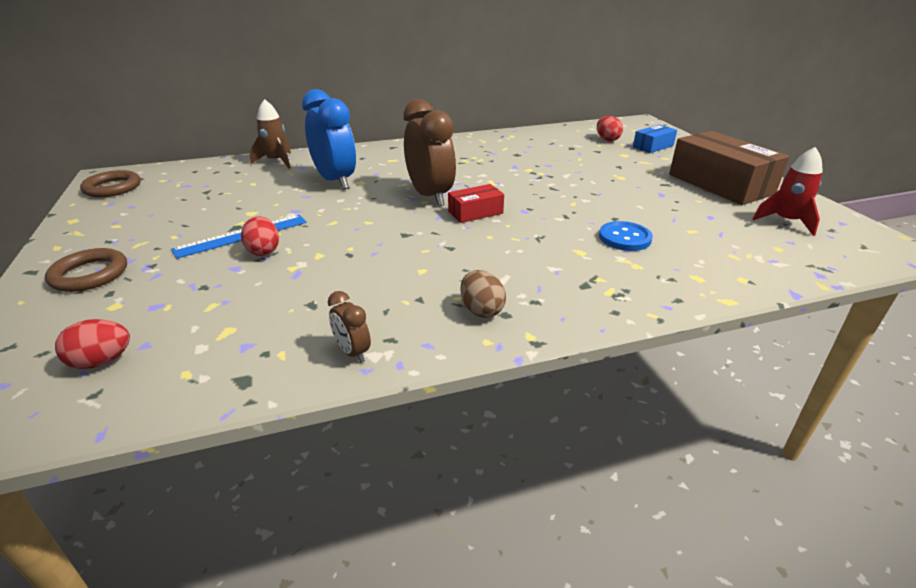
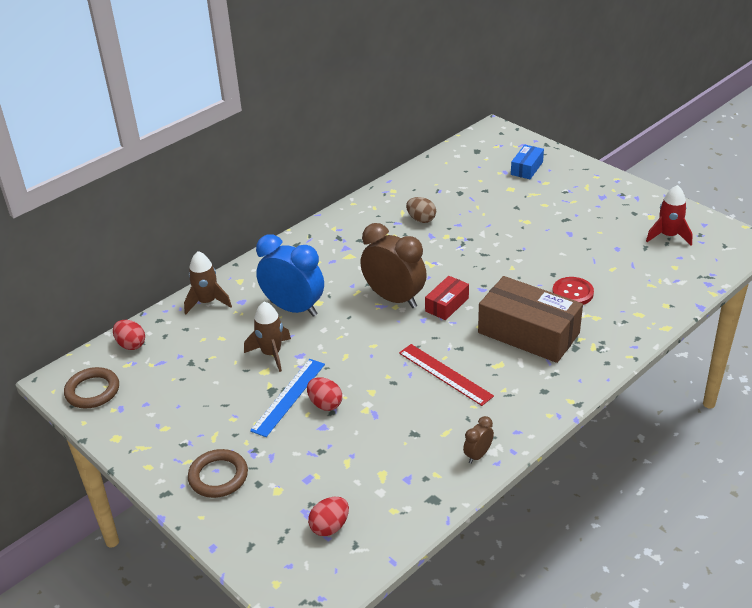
camera: 25 degrees left, 5 degrees up
brown clock [328,291,371,363] -> brown clock turned 105 degrees clockwise [463,416,494,464]
brown egg [460,270,506,318] -> brown egg moved to [406,197,436,223]
red egg [597,116,623,141] -> red egg moved to [113,320,145,350]
blue button [599,221,653,251] -> red button [552,277,594,305]
brown box [669,131,790,205] -> brown box moved to [478,276,583,363]
none -> brown rocket [244,302,291,372]
none -> red ruler [399,344,494,406]

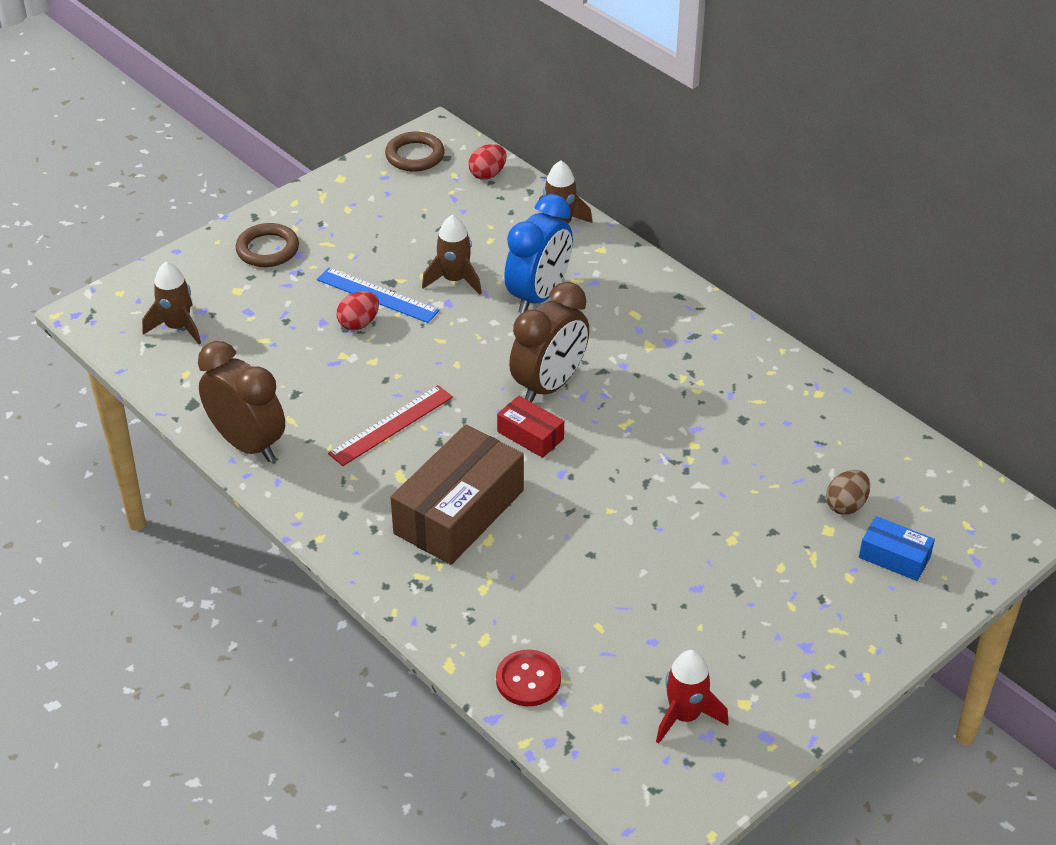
camera: 90 degrees right, 5 degrees up
red egg [308,497,349,536] -> brown rocket [142,262,201,344]
brown egg [406,197,436,223] -> brown egg moved to [826,470,870,515]
brown clock [463,416,494,464] -> brown clock [198,341,285,462], size x2.20
red button [552,277,594,305] -> red button moved to [496,649,561,706]

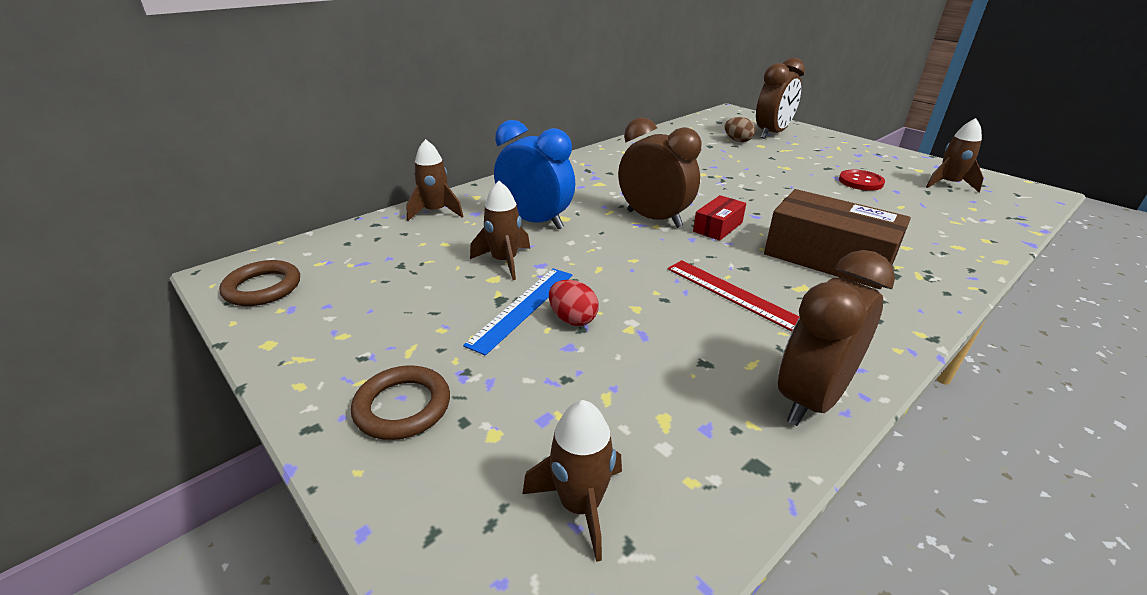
camera: 90 degrees left, 10 degrees down
red egg [469,144,506,180] -> none
red button [496,649,561,706] -> red button moved to [839,170,885,191]
red rocket [656,650,729,744] -> brown rocket [926,118,984,193]
blue box [859,516,935,581] -> brown clock [756,58,805,139]

